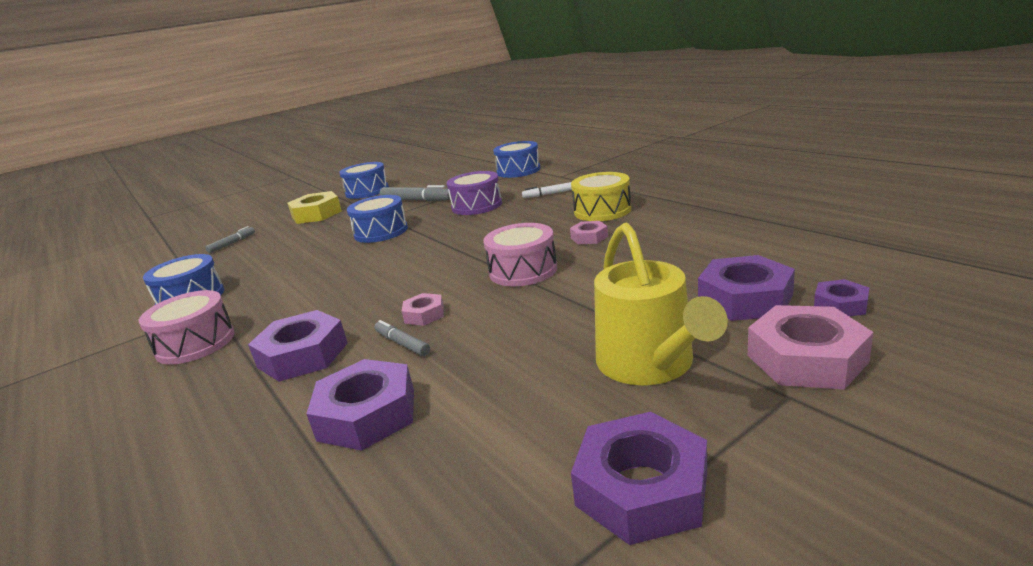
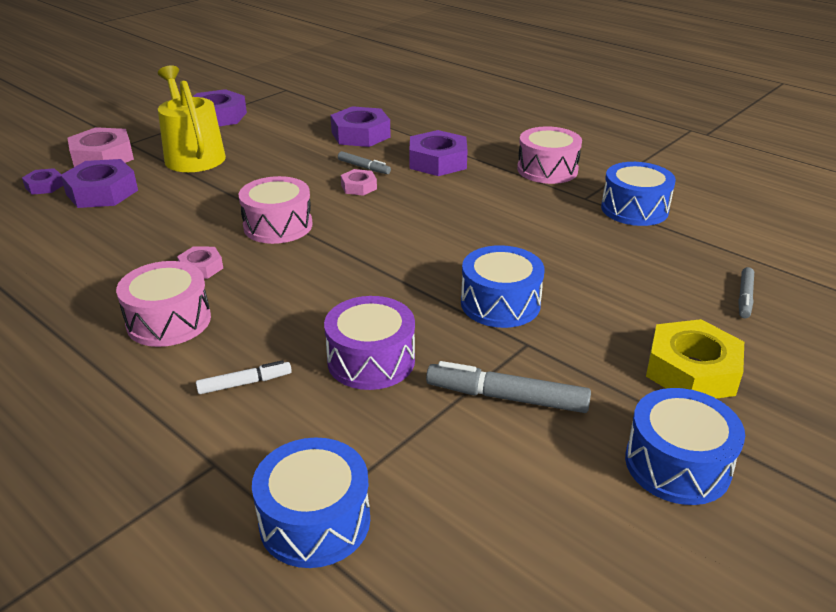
camera: 165 degrees right, 10 degrees up
yellow drum [571,172,631,221] -> pink drum [116,261,211,347]

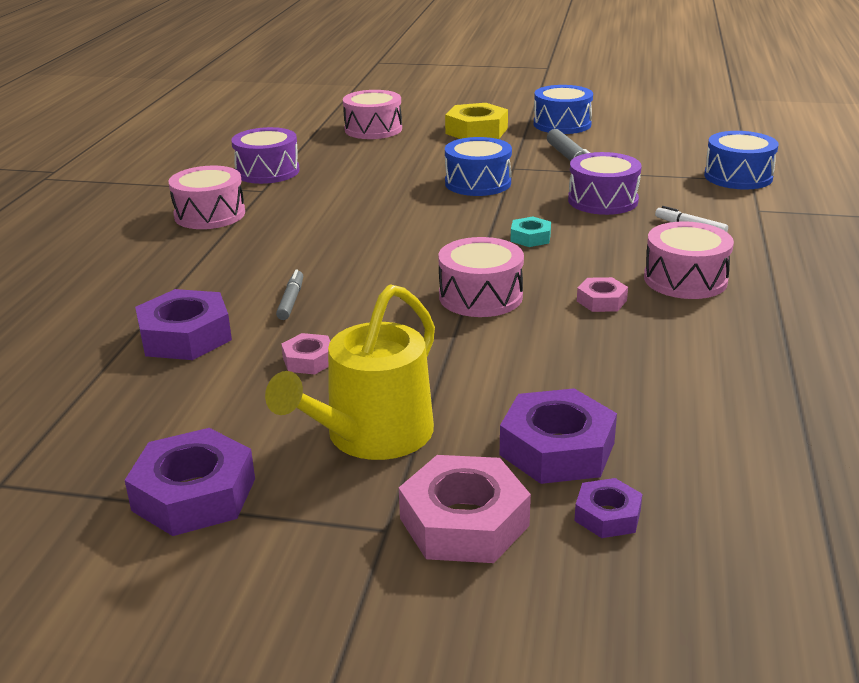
camera: 120 degrees left, 5 degrees down
pink nut [341,169,377,196] -> pink nut moved to [281,333,330,374]
purple nut [409,130,468,176] -> none
blue drum [601,162,676,226] -> purple drum [231,127,300,184]
grey marker [738,267,754,318] -> pink drum [343,90,402,139]
none -> turquoise nut [511,217,551,247]

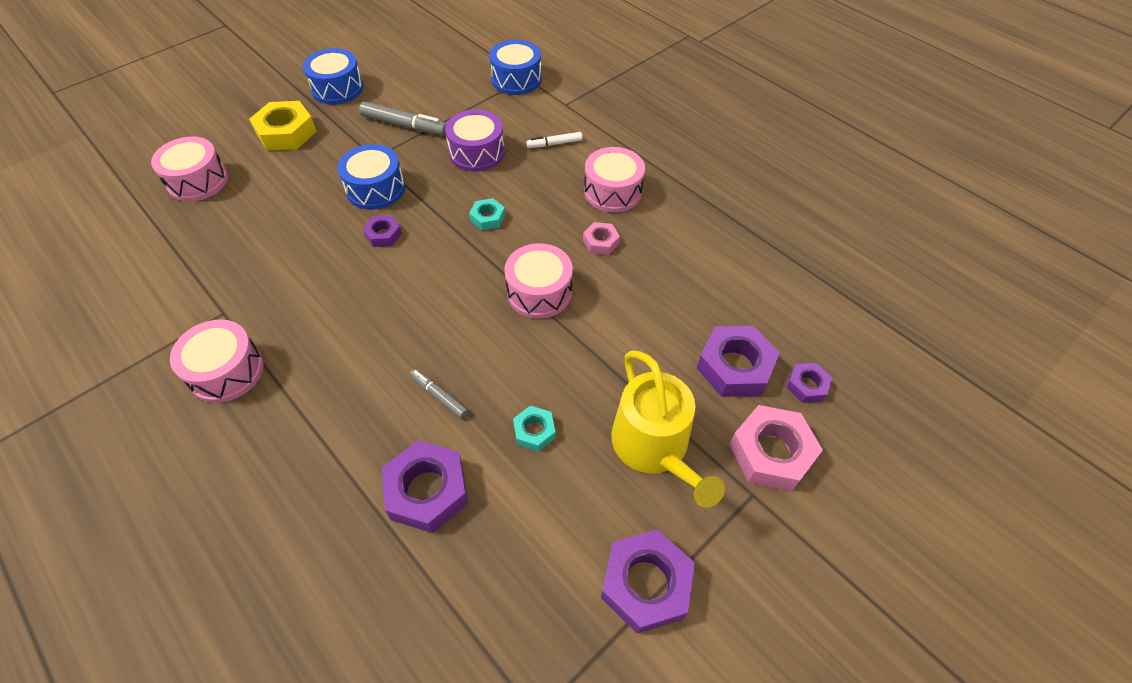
camera: 55 degrees left, 25 degrees up
purple drum [231,127,300,184] -> none
pink nut [281,333,330,374] -> turquoise nut [513,406,556,452]
none -> purple nut [363,215,402,247]

